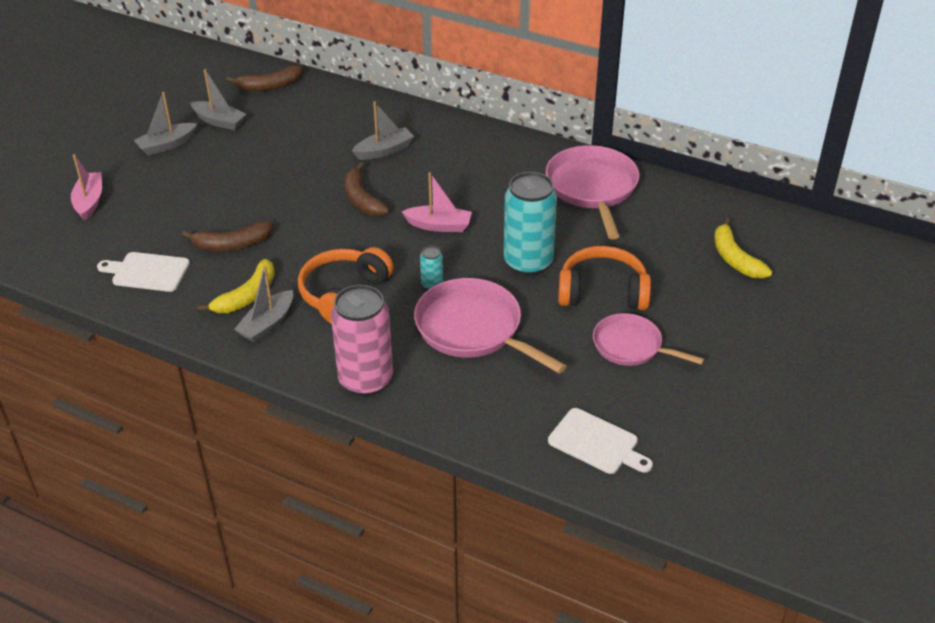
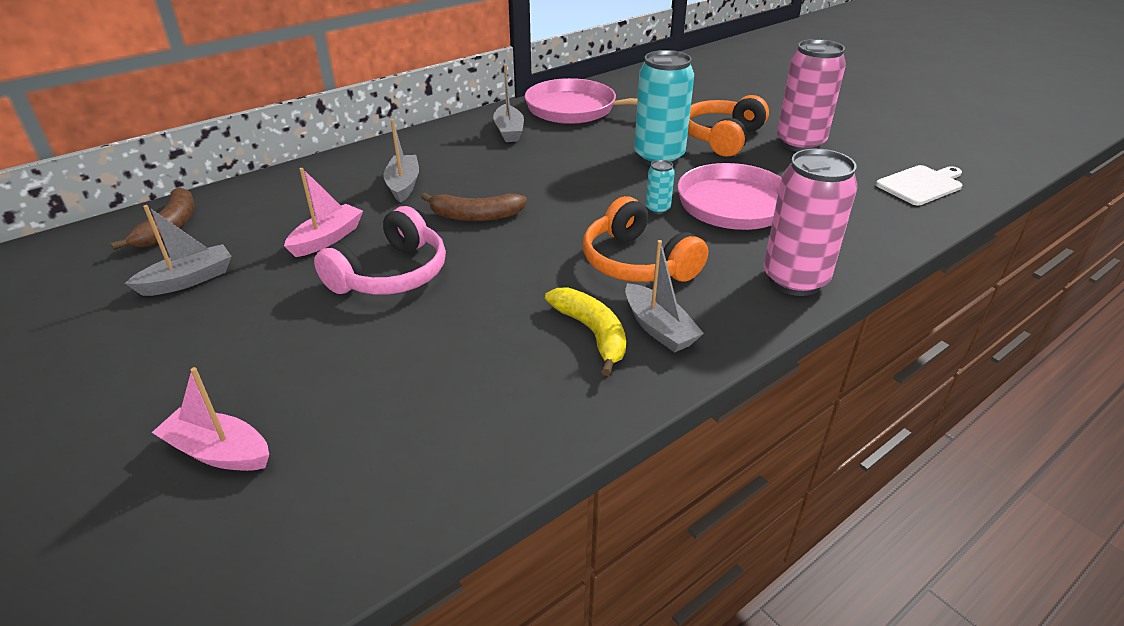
camera: 65 degrees left, 5 degrees down
white cutting board [97,252,190,292] -> none
grey boat [134,92,197,156] -> grey boat moved to [493,65,524,142]
brown banana [182,221,273,251] -> none
pink boat [401,172,472,232] -> pink boat moved to [284,168,363,257]
pink pan [593,313,704,366] -> pink can [777,39,846,152]
yellow banana [714,218,772,279] -> none
none -> pink headphones [314,206,446,295]

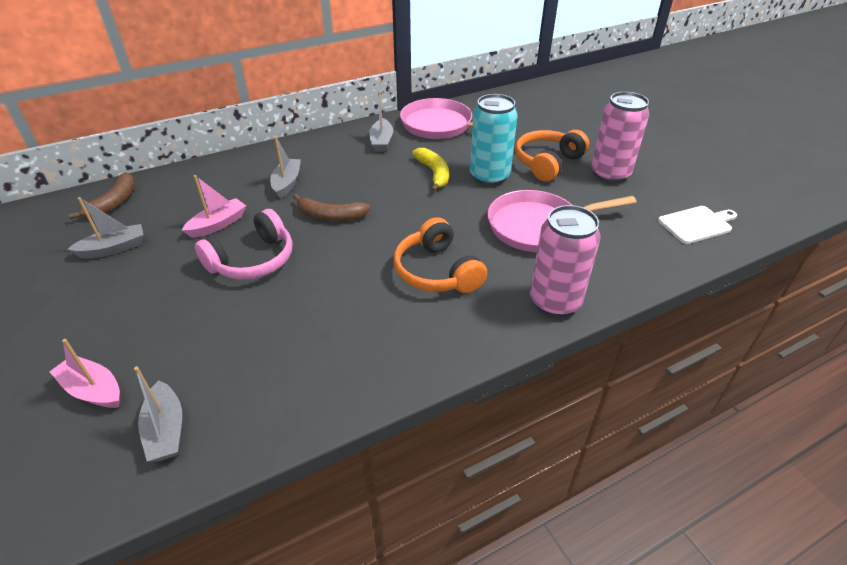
camera: 10 degrees right, 5 degrees up
yellow banana [545,287,626,376] -> yellow banana moved to [412,148,449,192]
grey boat [625,240,704,353] -> grey boat moved to [134,367,182,462]
turquoise can [646,160,675,214] -> none

